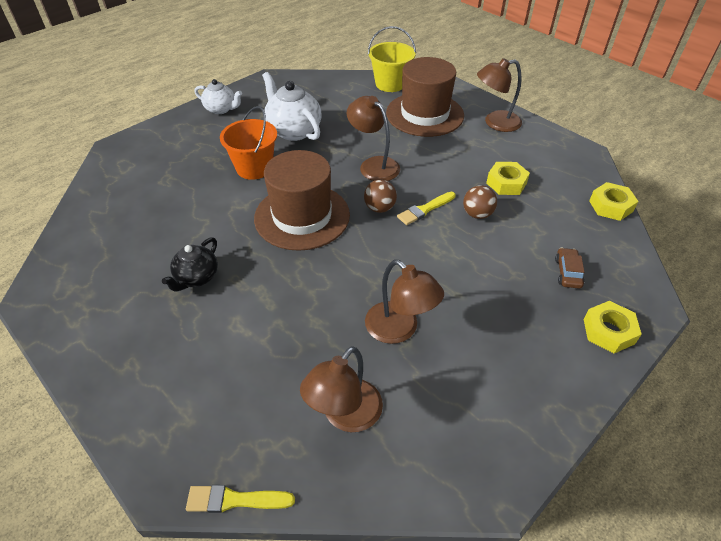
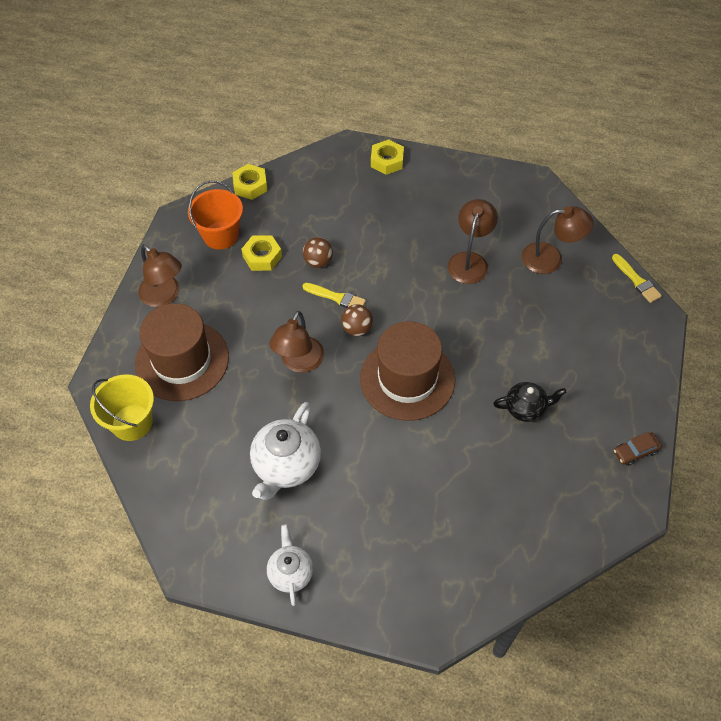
camera: 120 degrees left, 10 degrees up
orange bucket [220,106,277,180] -> orange bucket moved to [188,181,243,249]
brown car [555,248,584,288] -> brown car moved to [614,432,662,466]

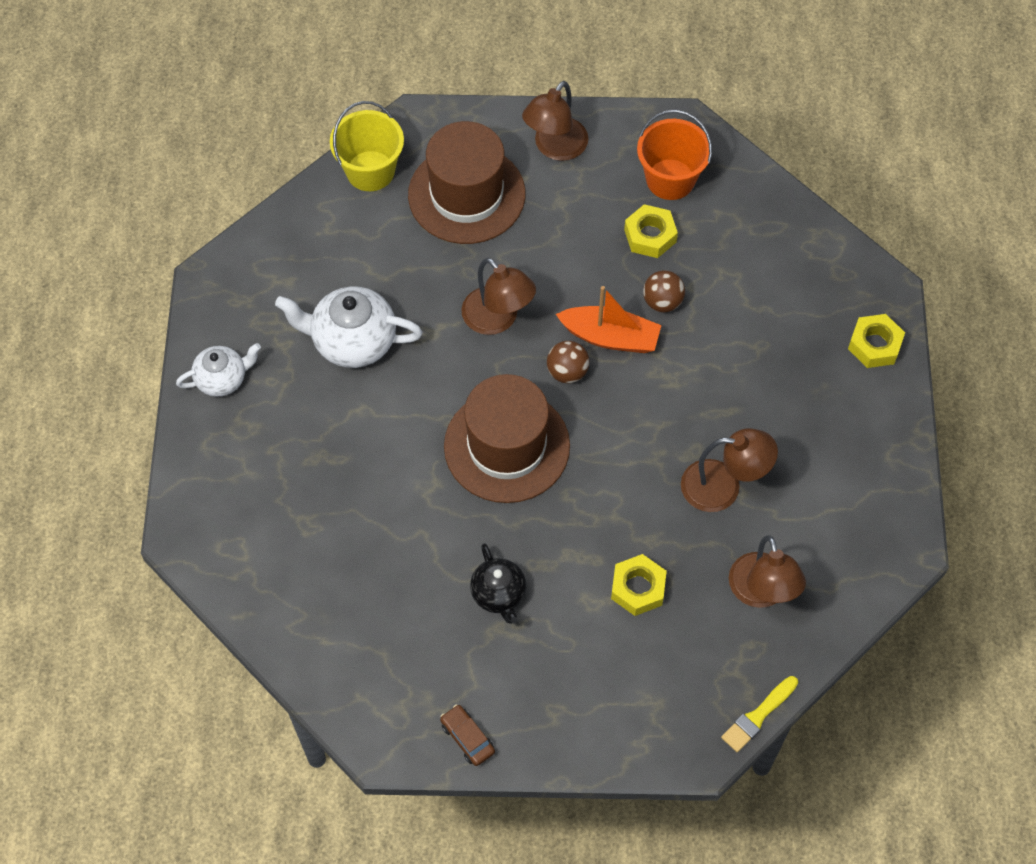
camera: 75 degrees right, 5 degrees up
yellow nut [232,164,268,200] -> yellow nut moved to [611,554,667,616]
brown lamp [269,311,324,373] -> brown lamp turned 135 degrees counterclockwise [461,258,536,335]
yellow brush [302,283,366,308] -> orange boat [556,286,661,353]

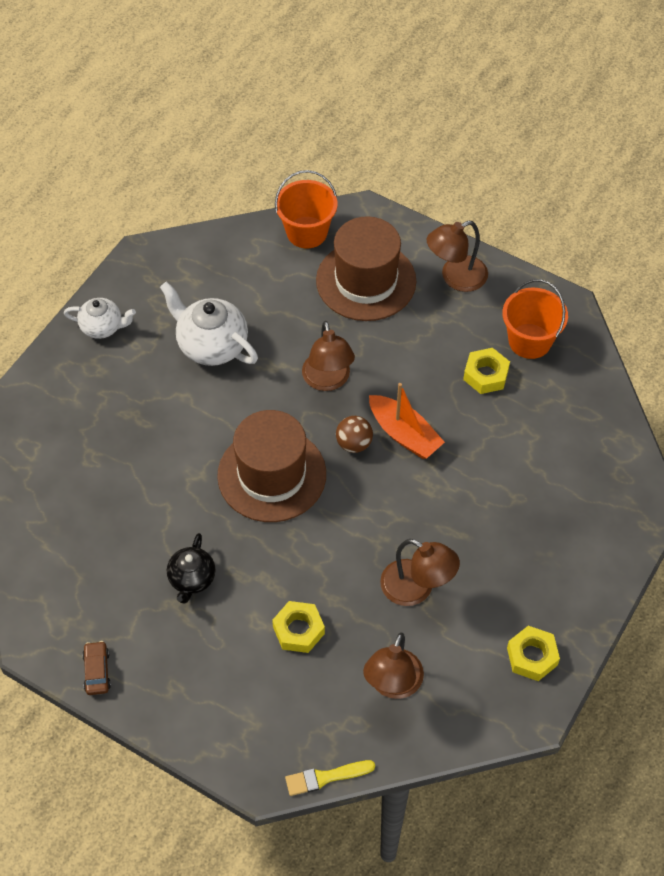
camera: 30 degrees right, 5 degrees down
yellow bucket [330,101,404,191] -> orange bucket [275,170,338,248]
brown ball [643,271,685,312] -> none
yellow nut [848,314,905,368] -> yellow nut moved to [507,626,560,681]

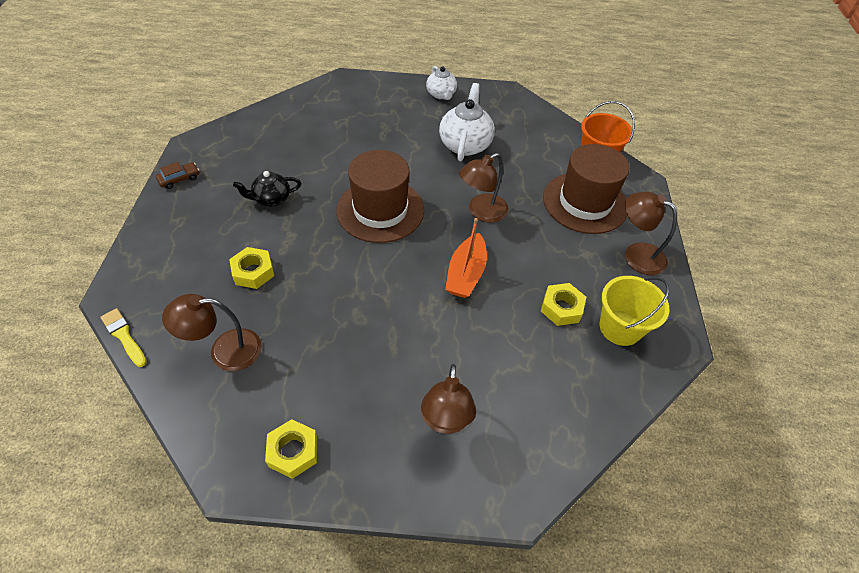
camera: 60 degrees right, 5 degrees down
brown ball [336,416,373,453] -> none
brown lamp [380,539,460,606] -> brown lamp moved to [421,364,476,434]
orange bucket [502,279,568,359] -> yellow bucket [600,276,670,346]

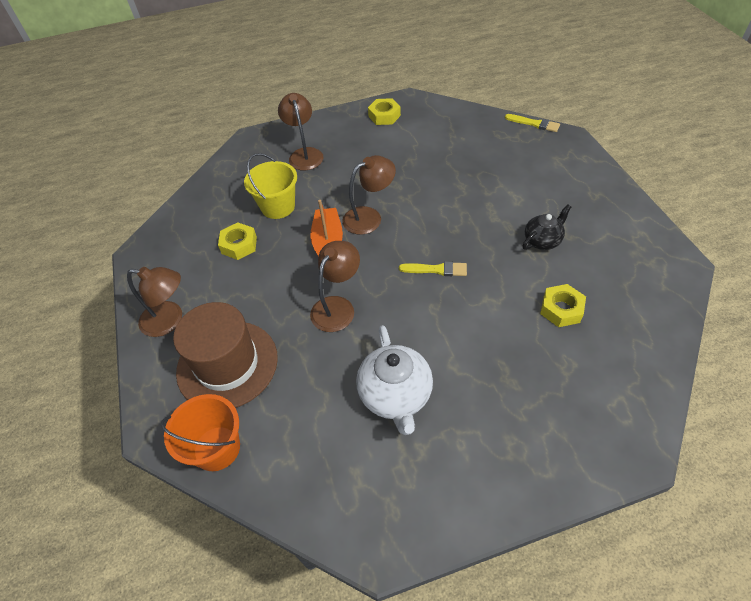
camera: 165 degrees right, 0 degrees up
brown car [156,162,199,189] -> none
brown lamp [162,294,262,371] -> brown lamp moved to [342,155,396,235]
yellow nut [229,247,274,289] -> yellow nut moved to [540,284,586,327]
brown hat [336,150,424,243] -> yellow brush [399,261,467,276]
white teapot [426,66,457,100] -> none
yellow bucket [600,276,670,346] -> yellow bucket moved to [244,153,297,219]

